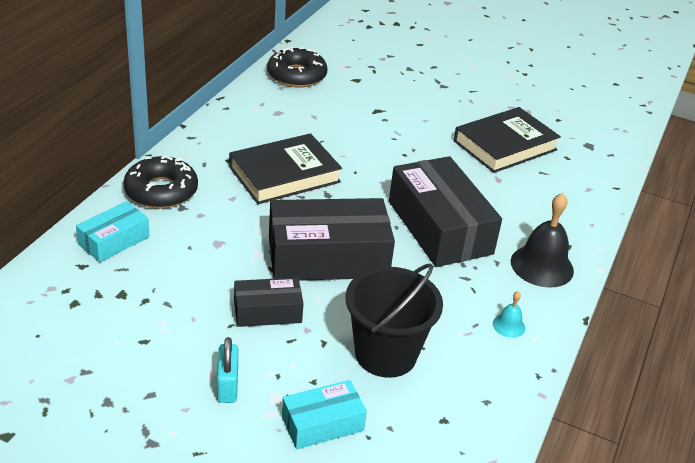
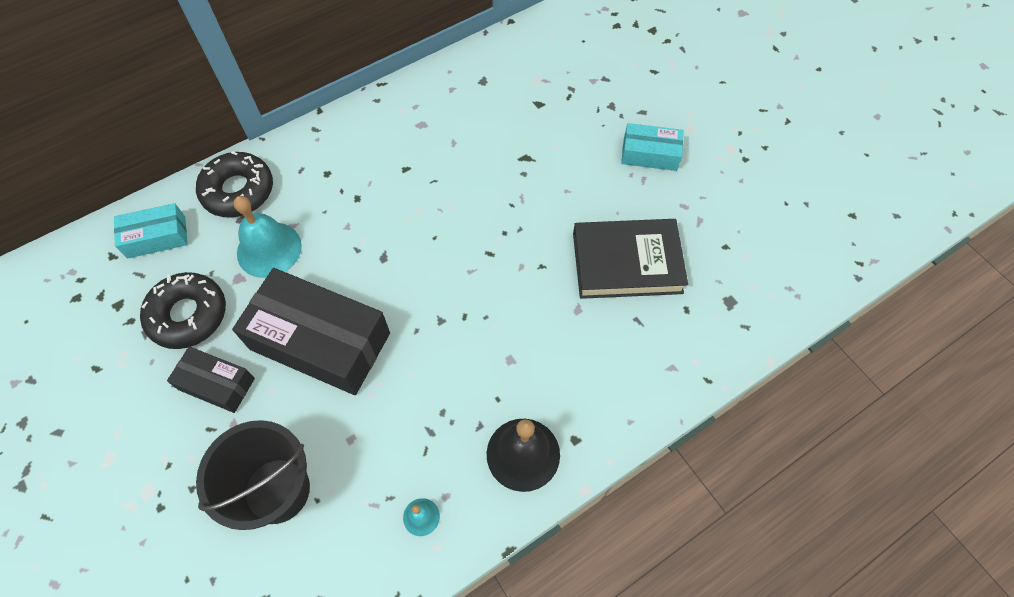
camera: 35 degrees right, 25 degrees up
turquoise padlock [217,337,238,403] -> none
black book [229,133,342,204] -> none
black donut [267,47,327,88] -> black donut moved to [140,272,226,349]
turquoise box [282,380,367,449] -> turquoise box moved to [621,123,684,171]
black box [389,156,502,267] -> none
none -> turquoise bell [233,196,302,278]

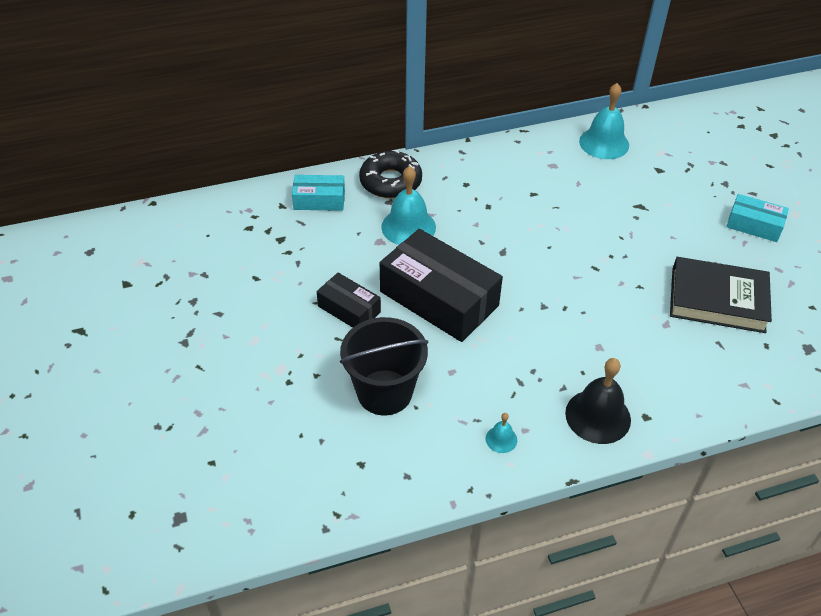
camera: 15 degrees right, 15 degrees down
black donut [140,272,226,349] -> none
none -> turquoise bell [579,83,629,159]

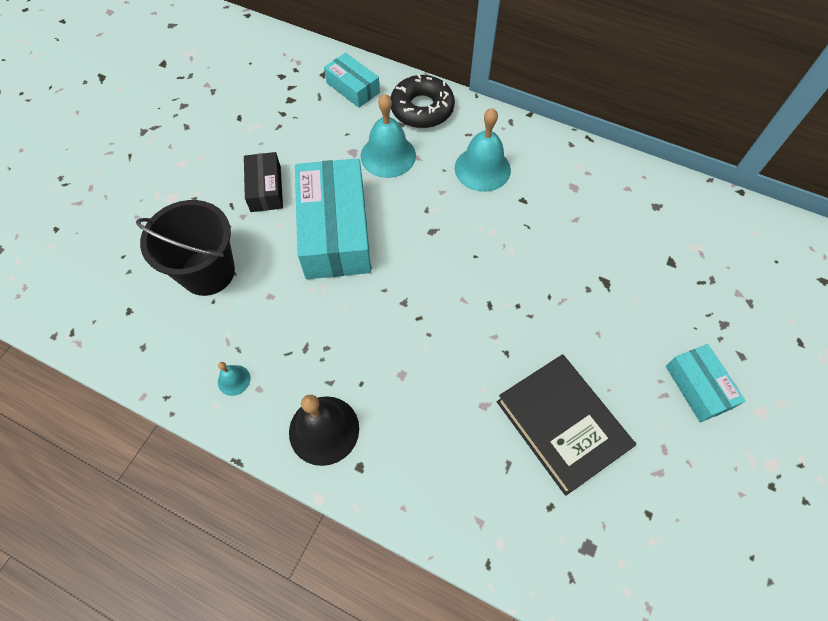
camera: 45 degrees right, 15 degrees up
black box [380,229,503,342] -> turquoise box [295,158,371,279]
turquoise bell [579,83,629,159] -> turquoise bell moved to [455,108,511,192]

